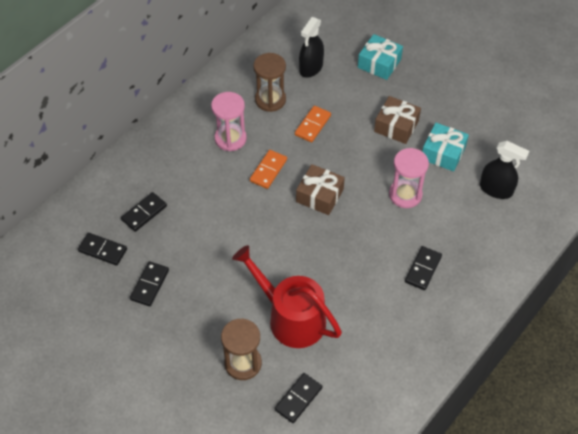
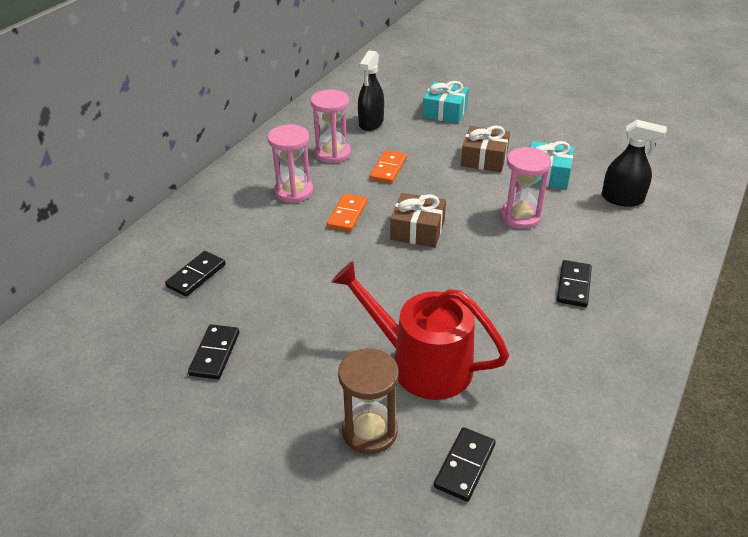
camera: 10 degrees left, 15 degrees down
black domino [78,233,127,266] -> none
brown hourglass [253,53,286,112] -> pink hourglass [311,89,351,163]

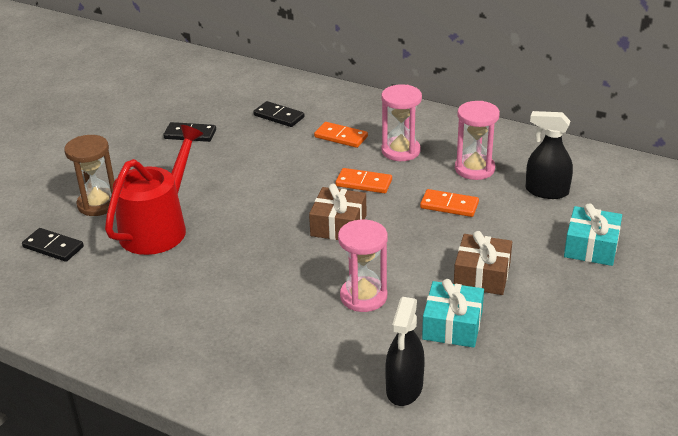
camera: 90 degrees right, 5 degrees down
black domino [557,260,592,307] -> none
none -> orange domino [314,122,368,148]

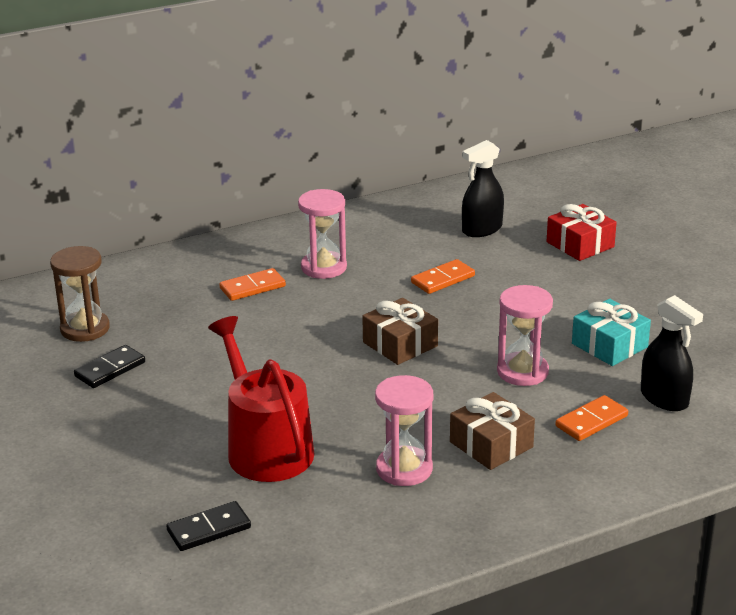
camera: 55 degrees left, 5 degrees down
brown hourglass [64,135,114,216] -> brown hourglass moved to [50,246,110,342]
black domino [253,101,304,127] -> none
orange domino [336,168,392,193] -> orange domino moved to [555,395,628,441]
brown gift [454,231,512,295] -> brown gift moved to [450,392,535,470]
pink hourglass [455,101,500,180] -> pink hourglass moved to [375,375,433,486]
turquoise gift [564,203,622,266] -> red gift [547,204,617,261]

